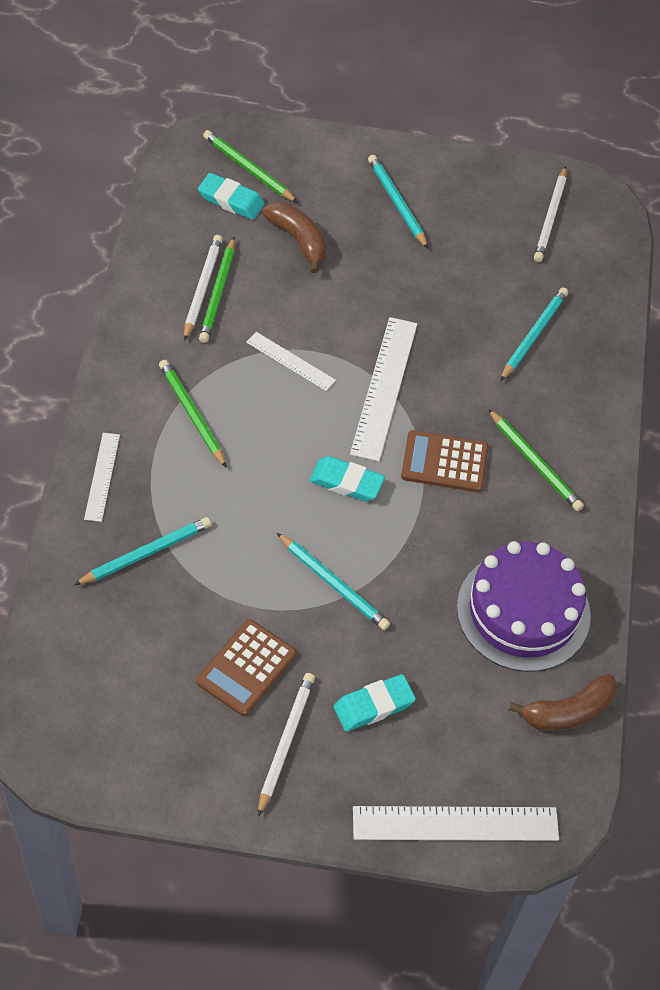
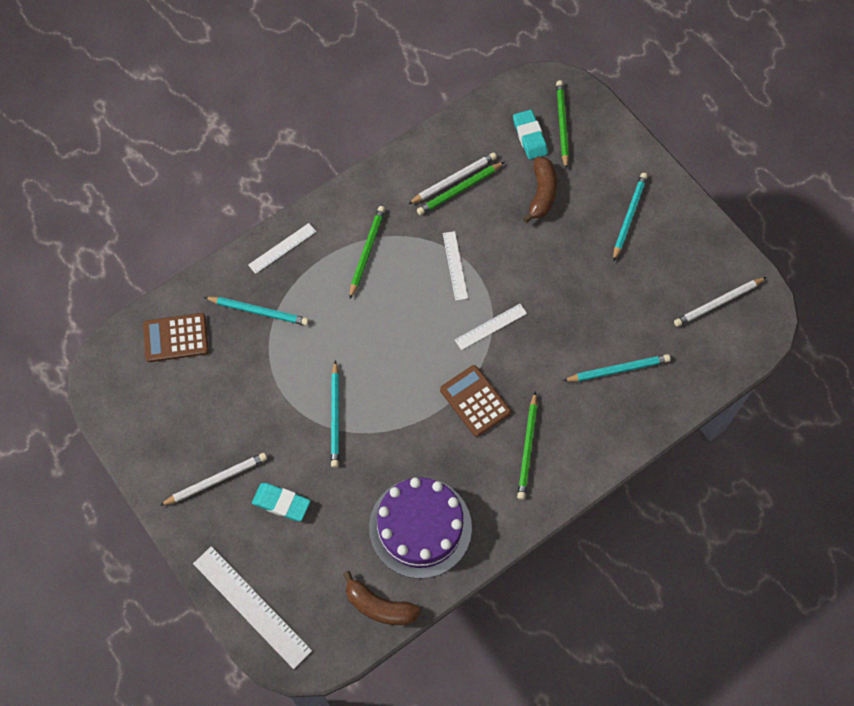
camera: 50 degrees right, 10 degrees up
brown calculator [196,619,296,716] -> brown calculator moved to [143,313,209,362]
turquoise eraser [309,456,385,501] -> none
white ruler [350,317,417,462] -> white ruler [455,304,527,350], size x0.57

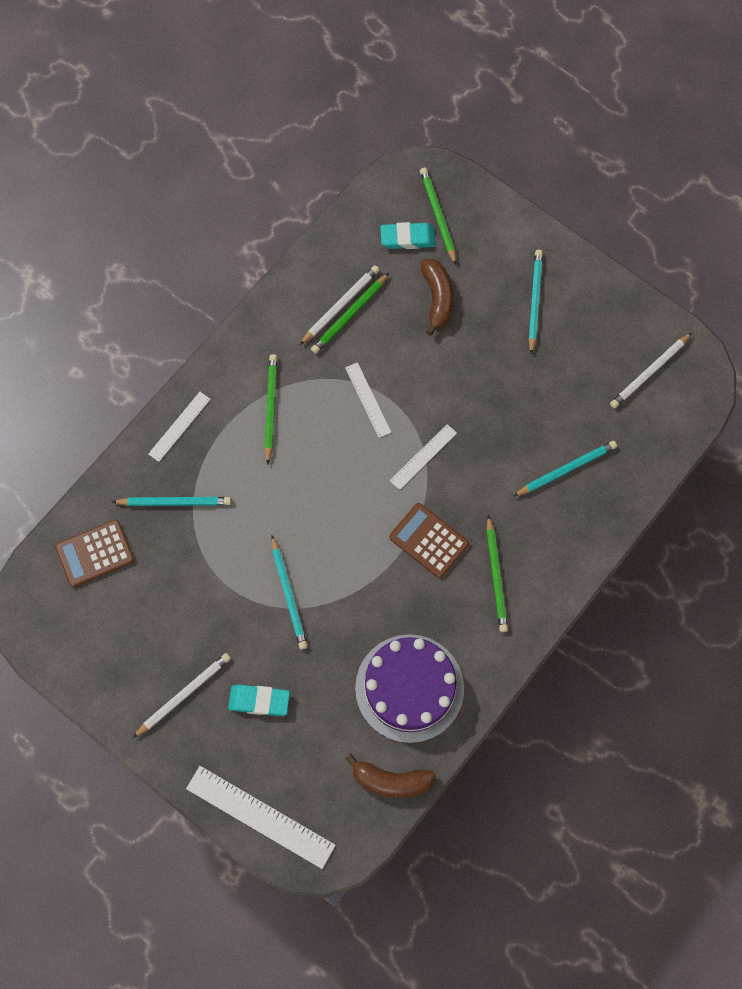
camera: 15 degrees left, 5 degrees up
turquoise eraser [513,110,548,160] -> turquoise eraser turned 60 degrees counterclockwise [380,222,436,249]

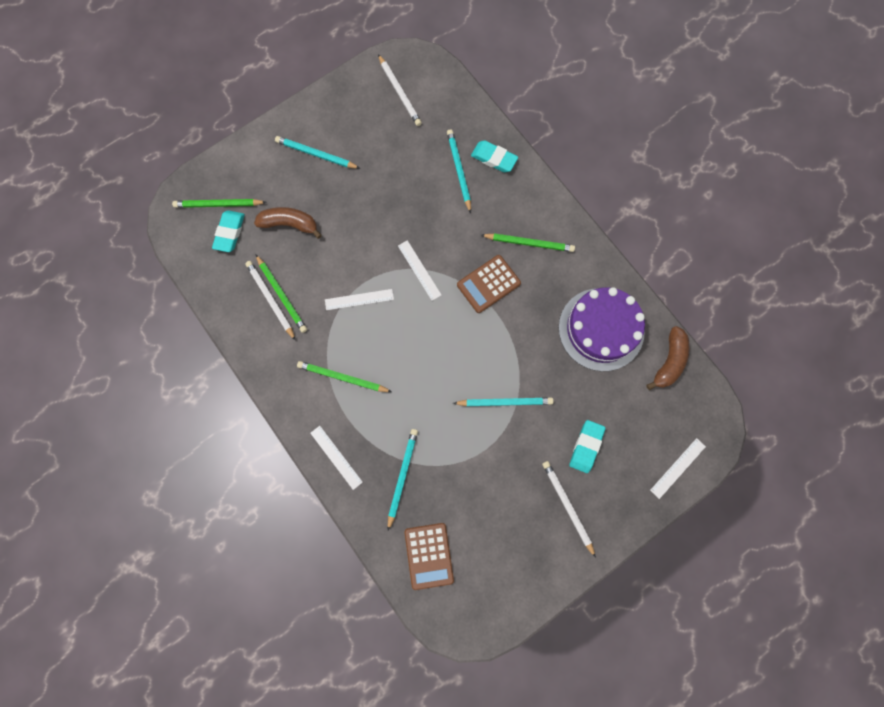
camera: 75 degrees left, 5 degrees up
white ruler [186,766,336,869] -> white ruler [650,438,706,499], size x0.57
none -> turquoise eraser [471,140,518,172]

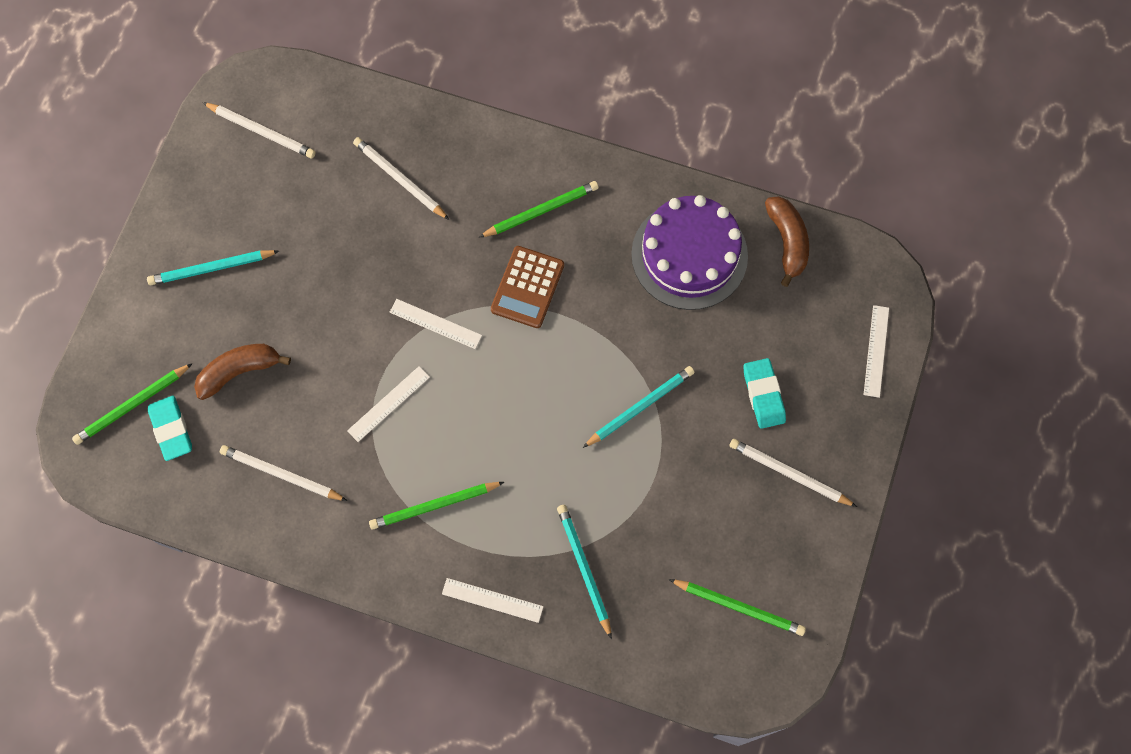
camera: 35 degrees left, 5 degrees down
green pencil [256,255,307,333] -> green pencil moved to [669,579,806,636]
brown calculator [404,523,454,590] -> none
turquoise pencil [447,129,471,213] -> white pencil [353,137,449,220]
turquoise eraser [471,140,518,172] -> none

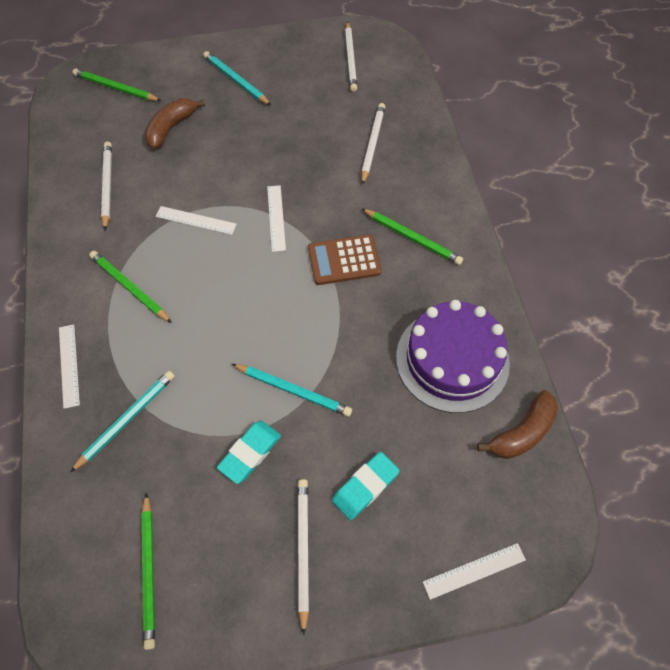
camera: 60 degrees right, 10 degrees down
turquoise eraser [148,396,192,461] -> turquoise eraser moved to [217,421,281,484]
brown banana [194,344,291,400] -> brown banana turned 90 degrees counterclockwise [144,98,205,149]

